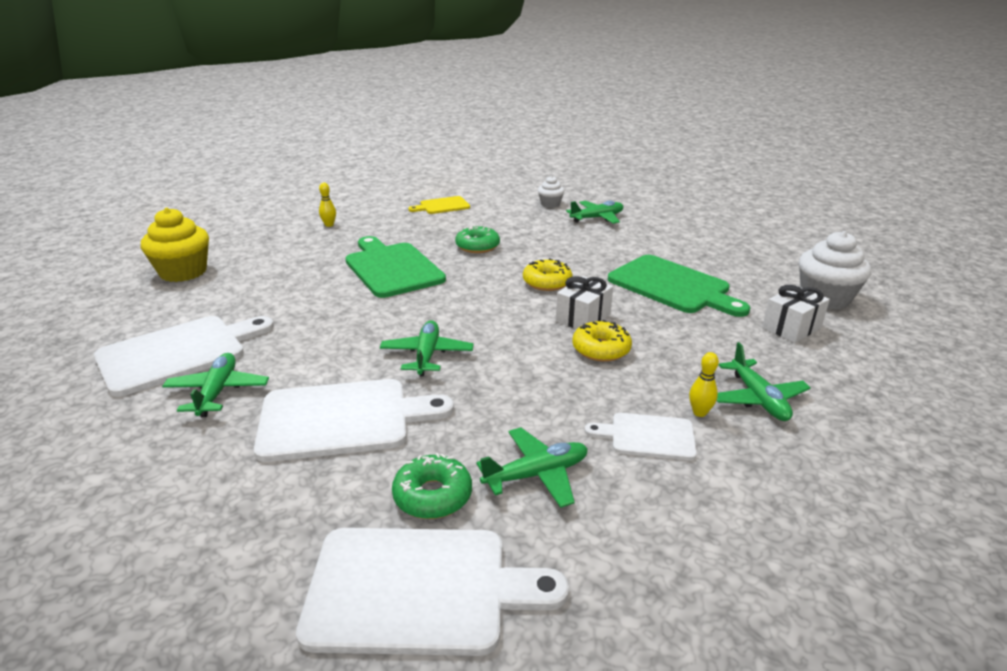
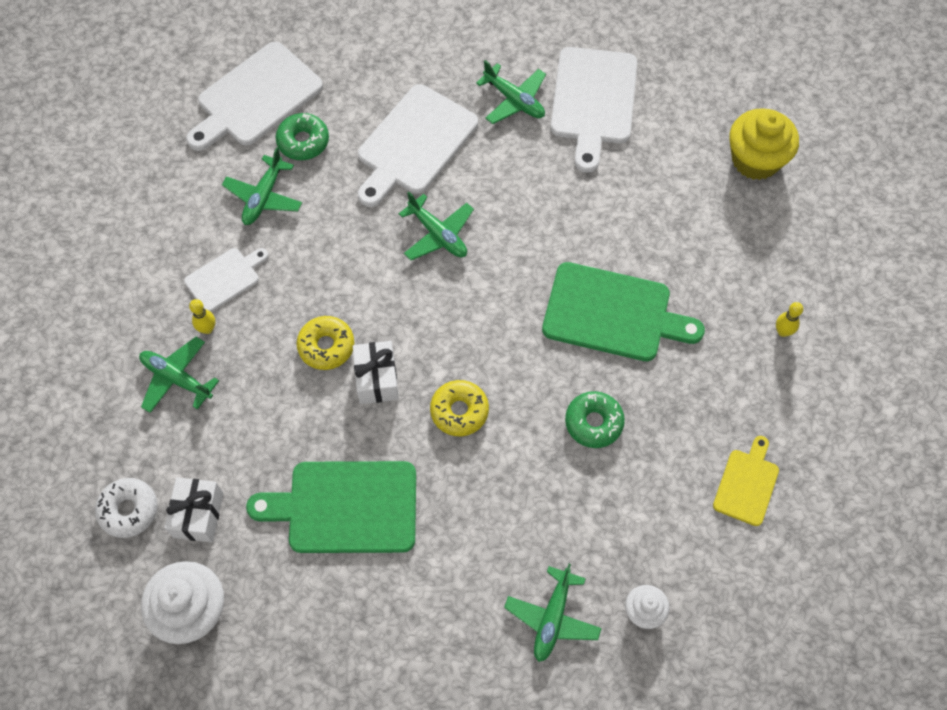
camera: 135 degrees right, 35 degrees up
none -> white donut [95,478,158,538]

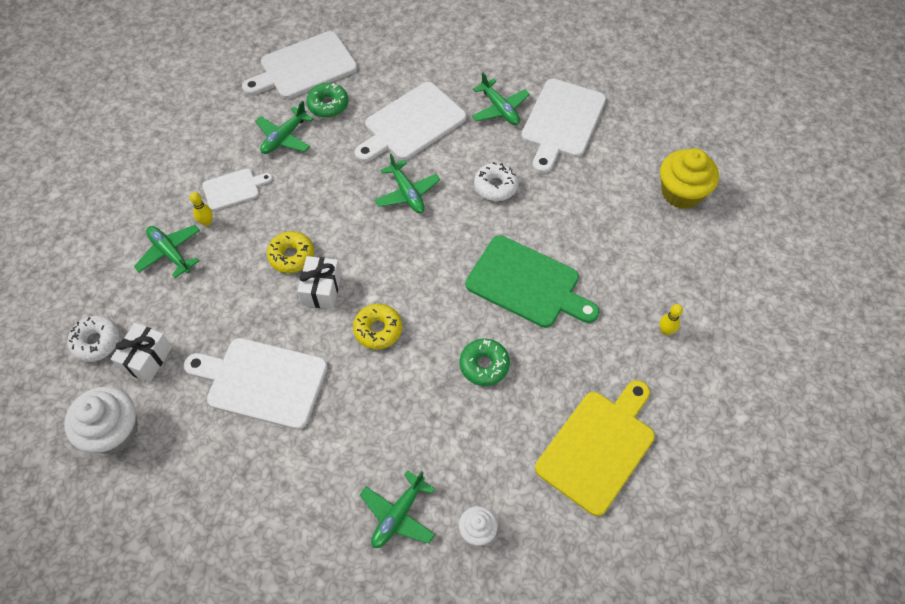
camera: 15 degrees right, 5 degrees down
green cutting board [246,461,416,553] -> white cutting board [184,338,328,430]
yellow cutting board [713,436,779,526] -> yellow cutting board [535,380,655,516], size x1.82
none -> white donut [474,162,519,201]

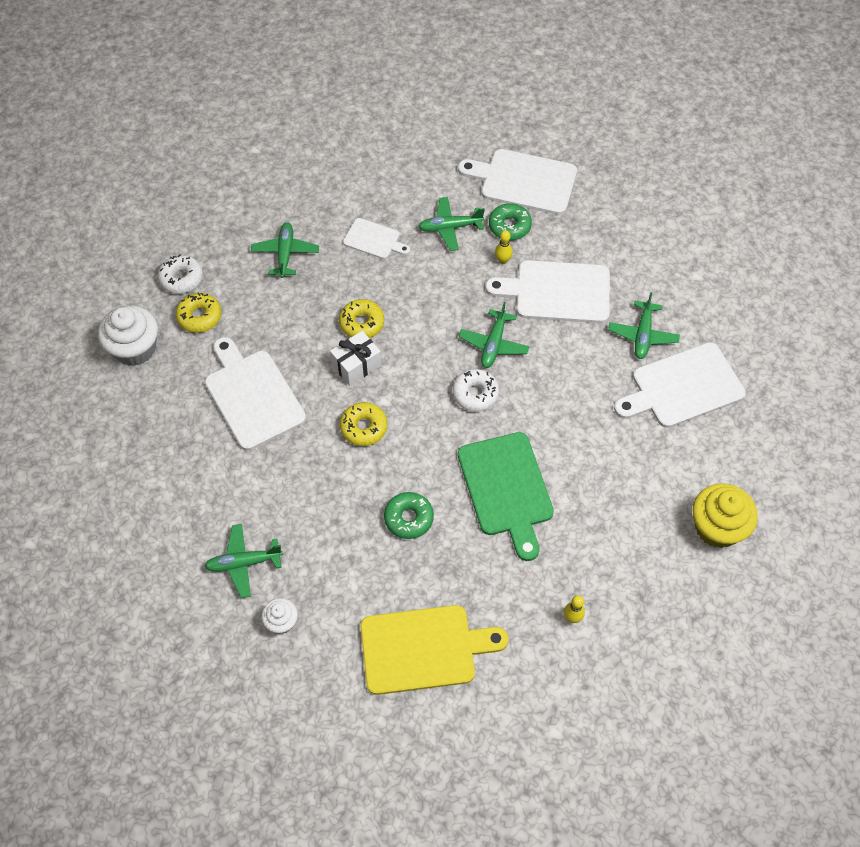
camera: 45 degrees right, 0 degrees up
white gift [111,323,172,383] -> yellow donut [176,292,221,333]
yellow bowling pin [190,192,213,226] -> yellow bowling pin moved to [495,230,512,264]
white donut [474,162,519,201] -> white donut moved to [452,369,499,411]

